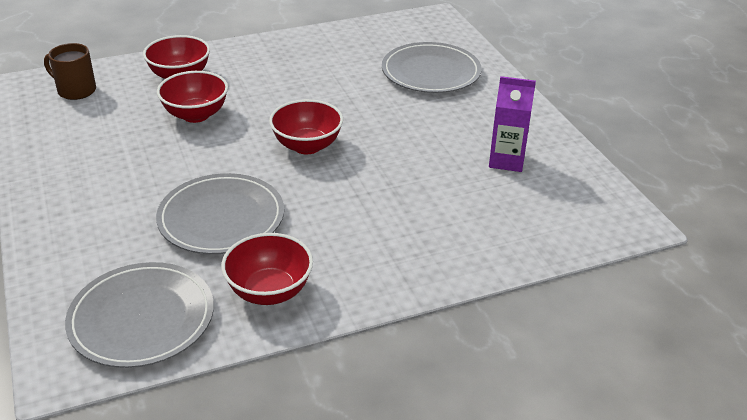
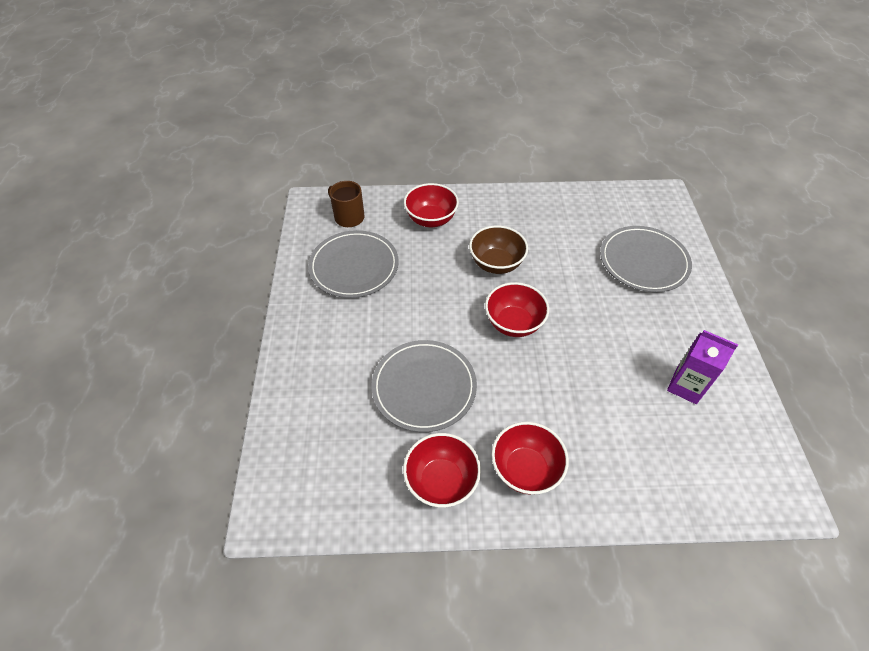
camera: 20 degrees right, 15 degrees up
grey plate [65,262,214,368] -> grey plate moved to [308,230,399,298]
red bowl [157,71,228,123] -> red bowl moved to [491,422,569,495]
none -> brown bowl [469,226,528,274]

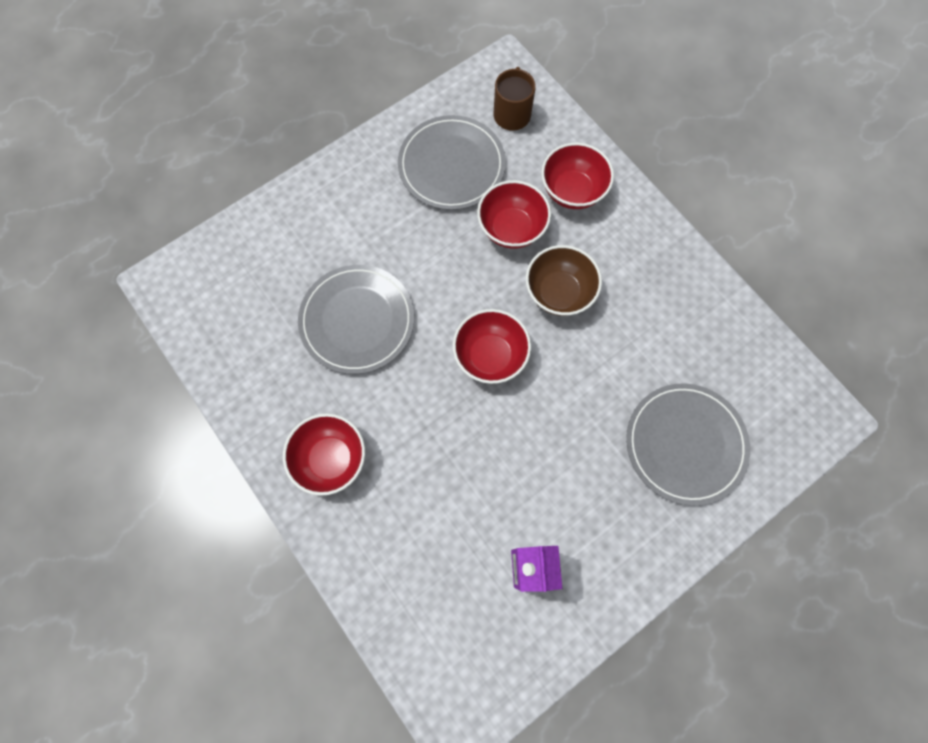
camera: 55 degrees right, 20 degrees up
red bowl [403,433,481,508] -> red bowl moved to [477,180,551,249]

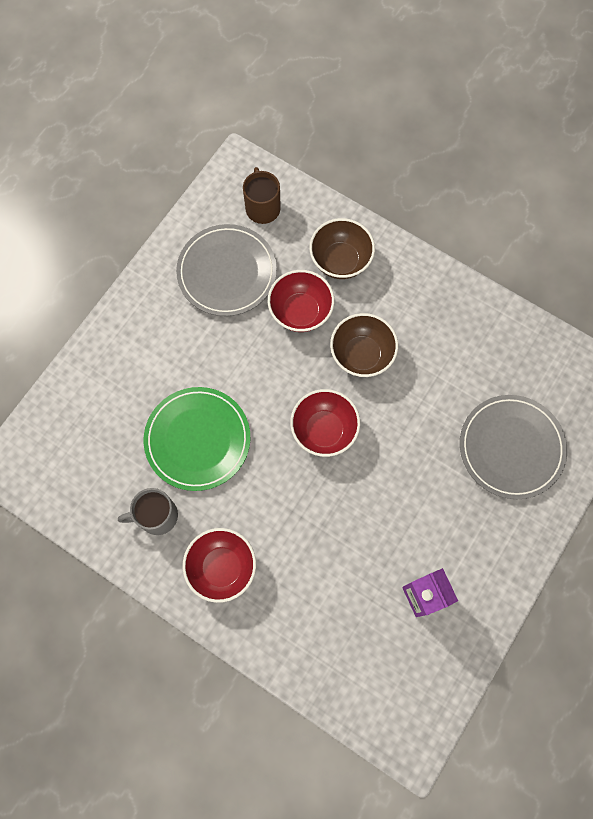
camera: 20 degrees left, 0 degrees up
grey plate [298,265,414,374] -> green plate [144,387,250,491]
red bowl [541,143,614,209] -> brown bowl [309,218,375,279]
none -> grey mug [118,488,178,535]

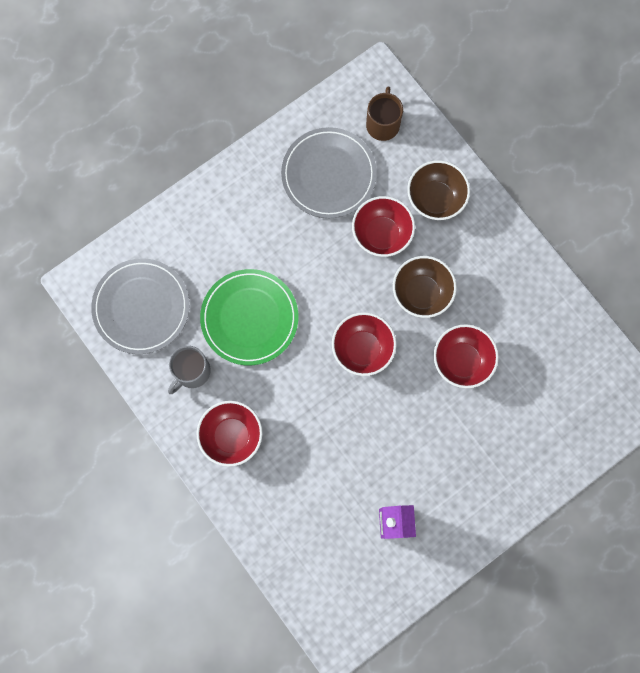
camera: 20 degrees right, 5 degrees up
grey mug [118,488,178,535] -> grey mug turned 60 degrees counterclockwise [168,346,211,394]
grey plate [460,395,567,499] -> grey plate moved to [91,258,190,354]
none -> red bowl [434,324,499,388]

